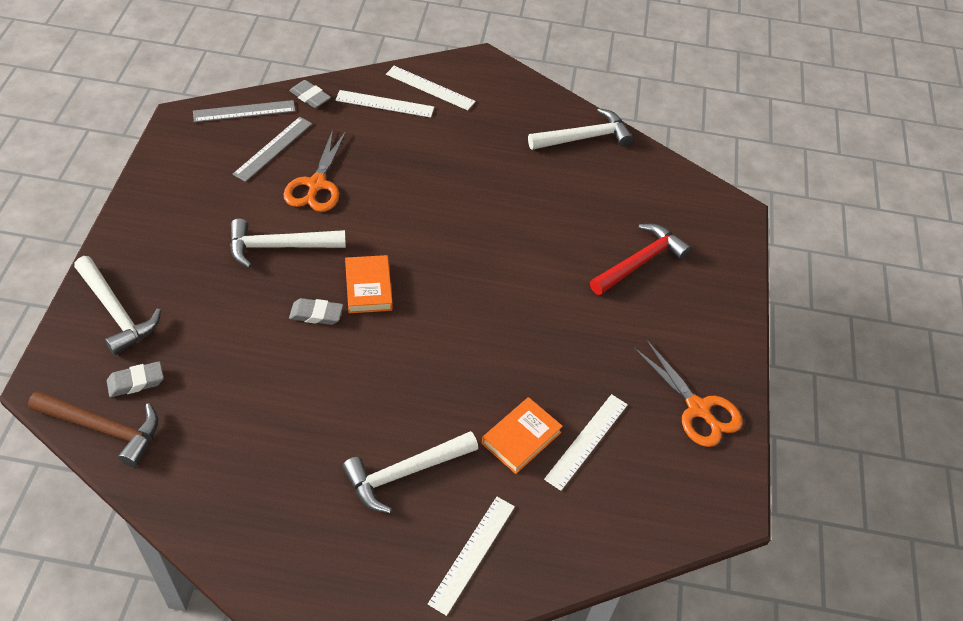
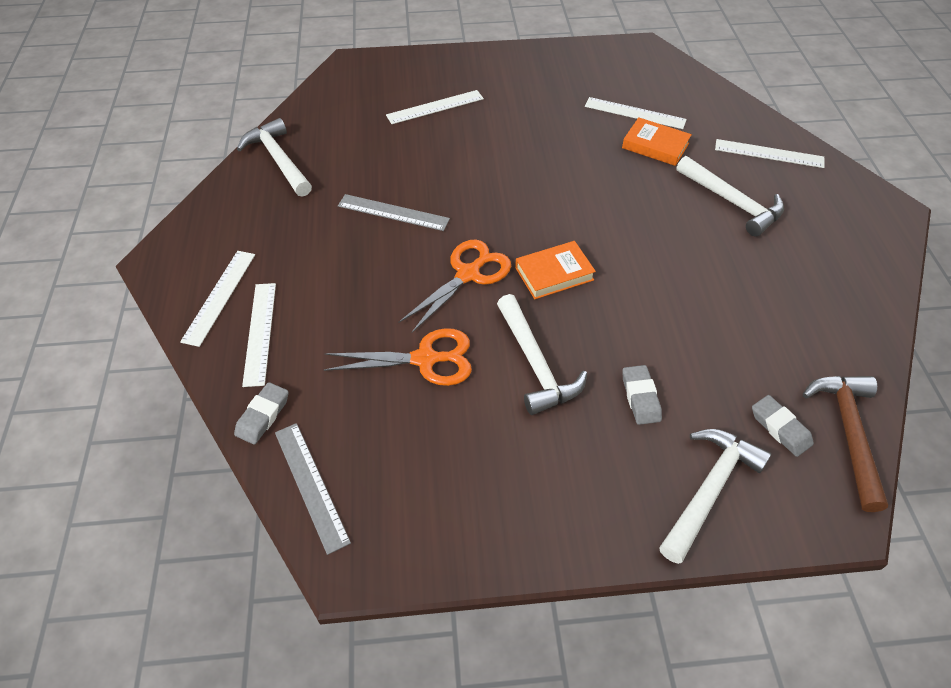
camera: 100 degrees left, 0 degrees up
grey ruler [233,117,312,182] -> grey ruler moved to [338,194,450,231]
grey eraser [289,298,343,325] -> grey eraser moved to [622,365,662,425]
red hammer [590,224,691,295] -> white ruler [386,90,484,124]
orange scissors [634,340,742,447] -> orange scissors moved to [398,240,511,333]

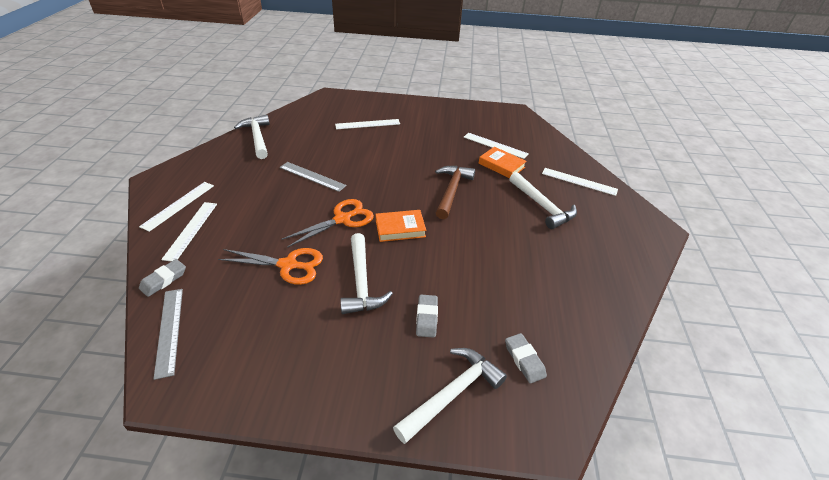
camera: 10 degrees right, 10 degrees down
brown hammer [803,376,888,512] -> brown hammer moved to [435,166,475,219]

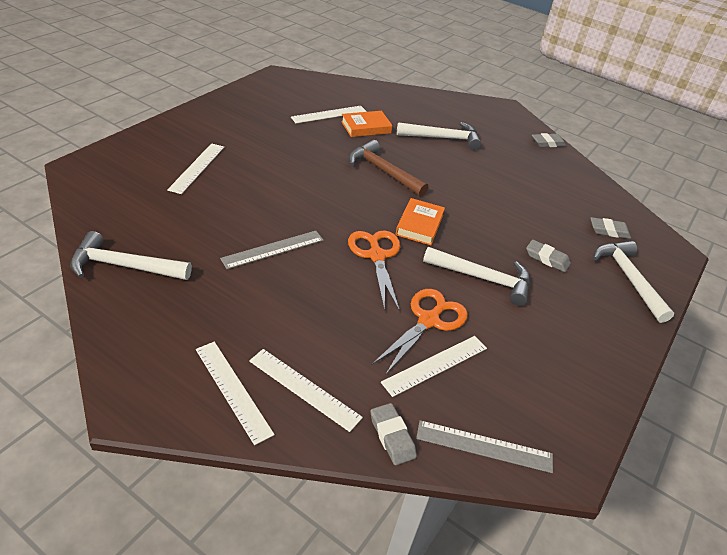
camera: 65 degrees left, 0 degrees up
white ruler [542,168,618,196] -> white ruler moved to [381,336,487,397]
none -> grey eraser [532,133,566,147]

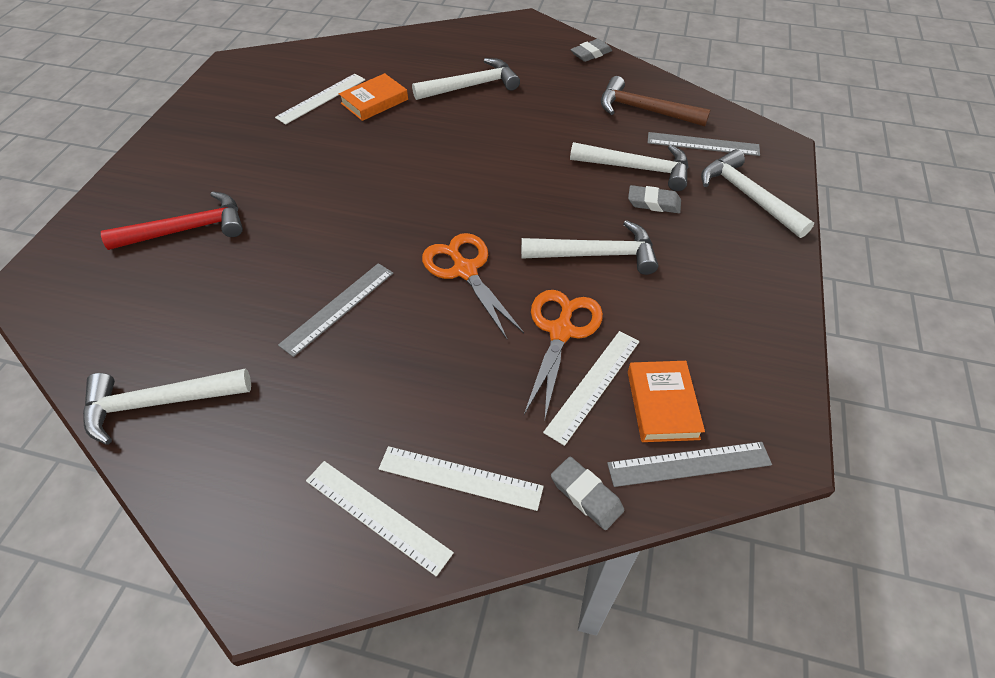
camera: 15 degrees left, 10 degrees up
white ruler [167,143,224,194] -> red hammer [101,191,243,250]
brown hammer [349,140,428,196] -> brown hammer moved to [601,76,711,126]
orange book [395,198,445,245] -> orange book moved to [628,361,705,442]
grey eraser [590,217,631,239] -> grey ruler [648,132,760,156]
none -> white hammer [570,142,689,191]

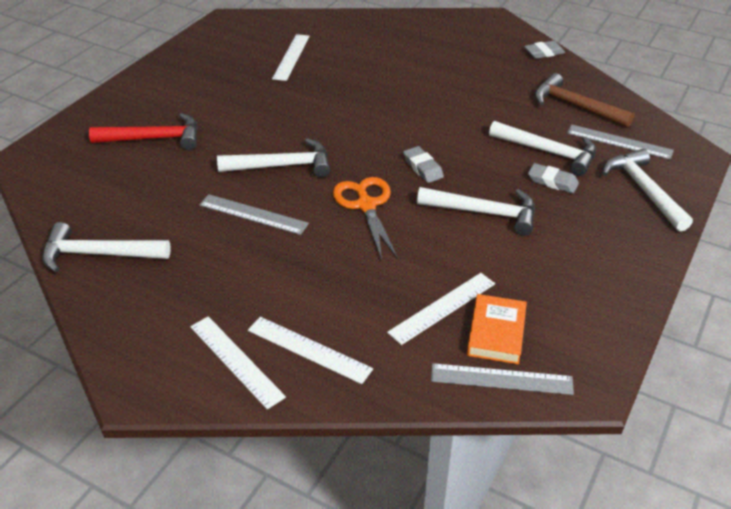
camera: 15 degrees right, 10 degrees down
white ruler [275,74,365,125] -> white ruler turned 45 degrees counterclockwise [272,34,310,81]
grey ruler [278,263,393,357] -> grey ruler turned 60 degrees clockwise [199,194,309,235]
orange book [339,73,408,121] -> none
white hammer [412,58,520,100] -> white hammer moved to [217,138,330,177]
orange scissors [524,290,603,418] -> none
grey eraser [551,457,624,530] -> grey eraser moved to [403,146,444,183]

